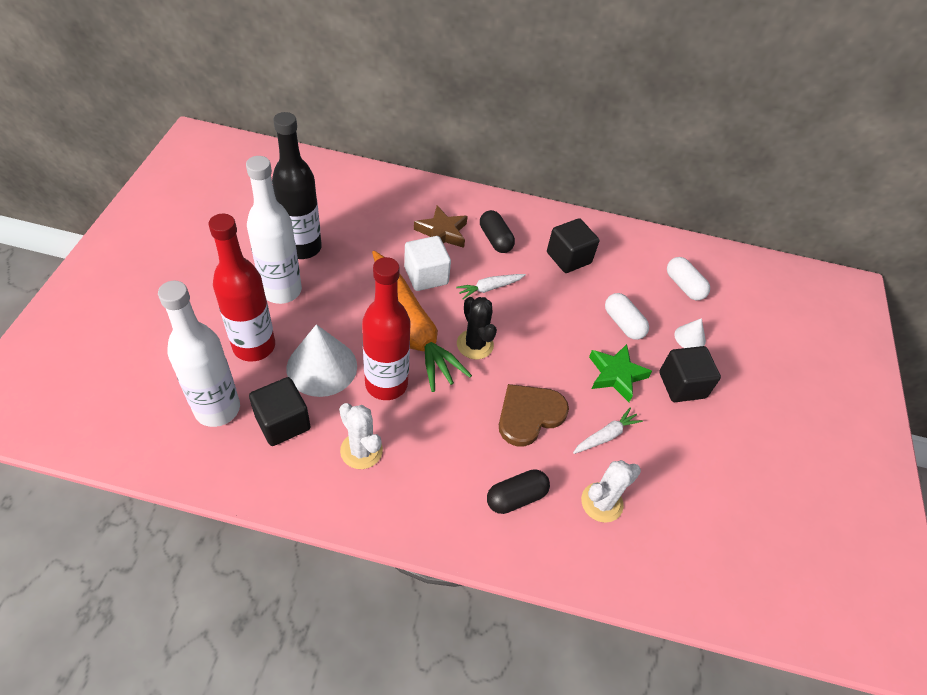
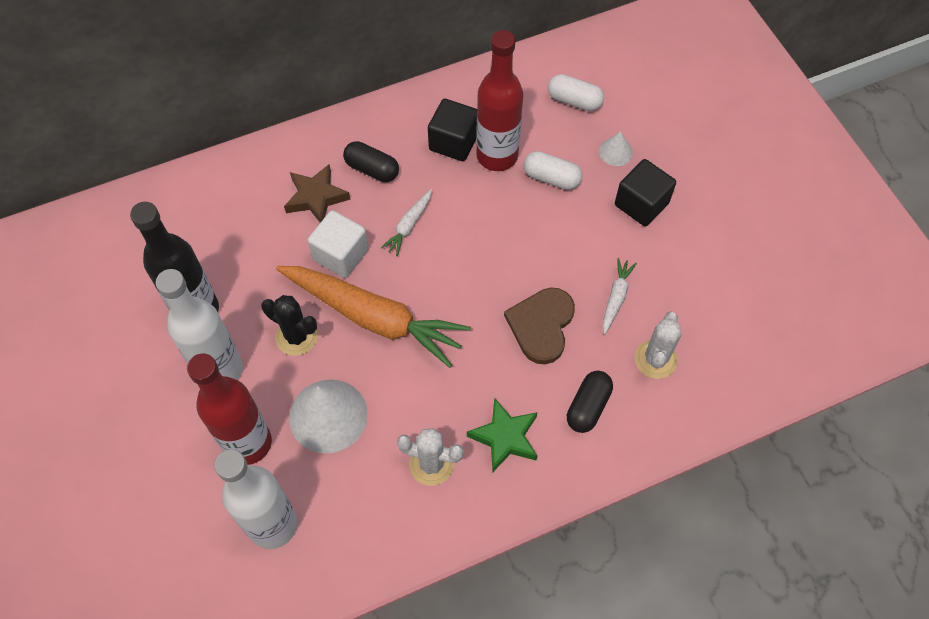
camera: 30 degrees left, 10 degrees up
black cube [249,377,311,446] -> none
red bottle [362,257,410,400] -> red bottle moved to [476,30,523,171]
black cactus [457,297,497,359] -> black cactus moved to [261,295,318,356]
green star [589,344,652,402] -> green star moved to [467,398,537,472]

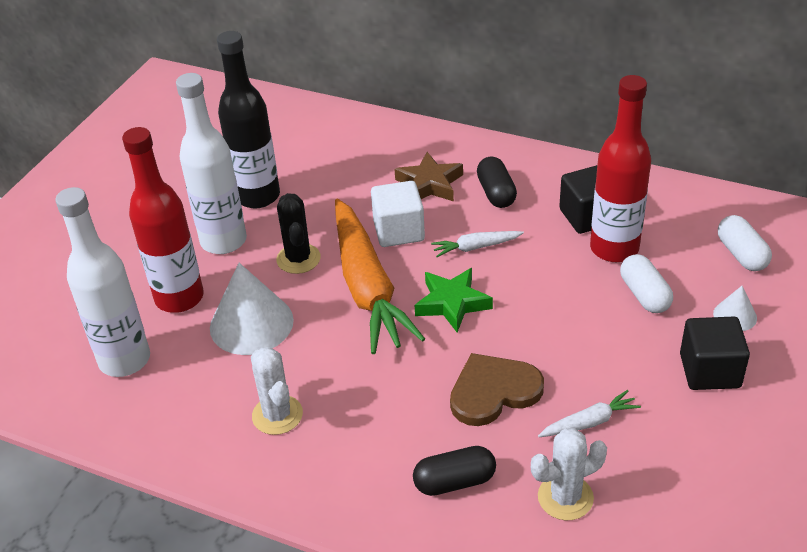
camera: 50 degrees right, 20 degrees down
green star [467,398,537,472] -> green star moved to [414,268,493,332]

